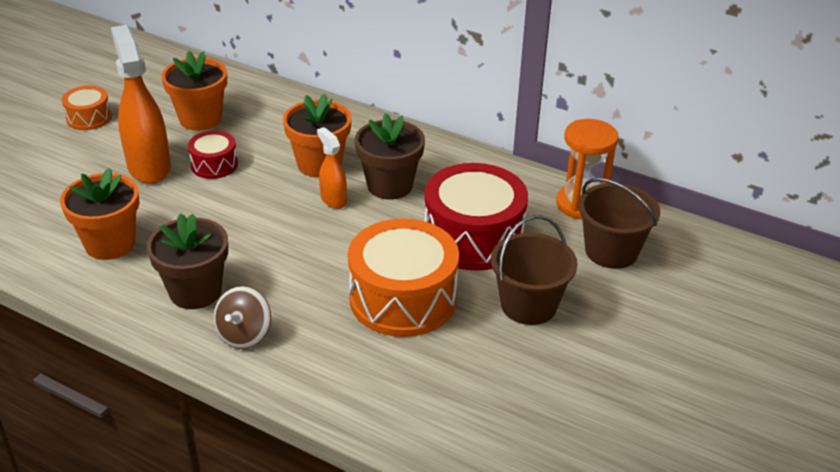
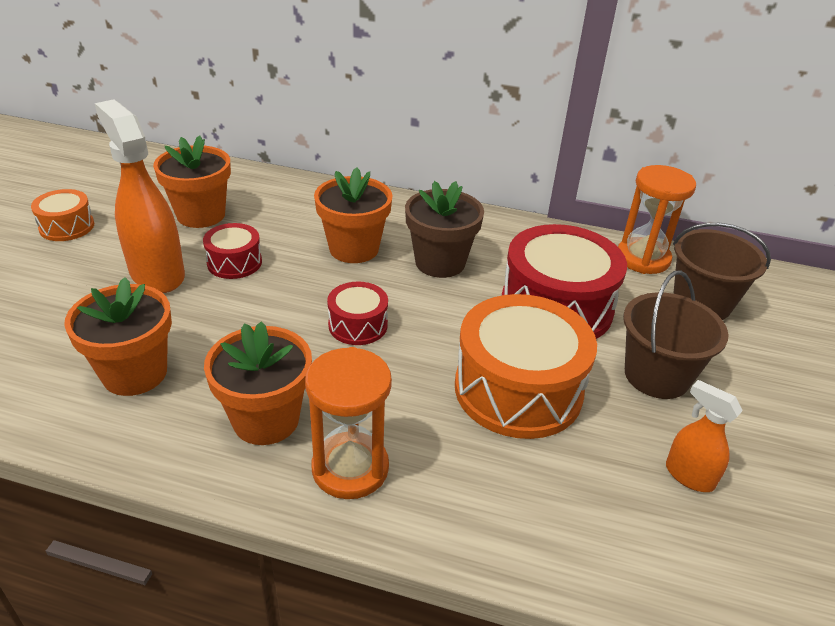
camera: 15 degrees left, 0 degrees up
brown flower pot [147,213,228,309] -> orange flower pot [204,322,312,445]
brown spinning top [213,286,271,349] -> orange hourglass [305,347,392,499]
orange spray bottle [317,127,347,209] -> orange spray bottle moved to [666,380,743,492]
none -> red drum [327,282,388,345]

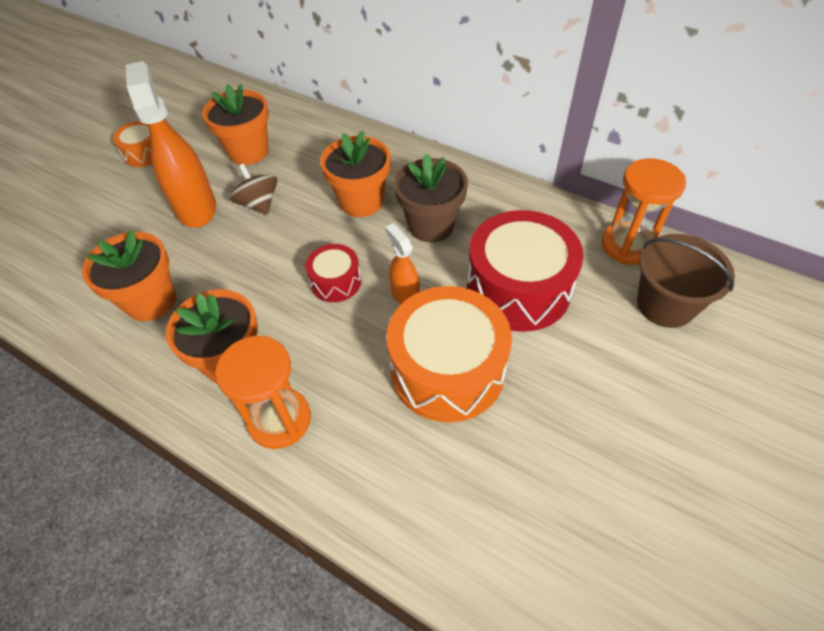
camera: 20 degrees right, 15 degrees up
red drum [203,223,262,279] -> brown spinning top [230,164,278,215]
brown bucket [623,270,729,399] -> none
orange spray bottle [666,380,743,492] -> orange spray bottle moved to [385,223,420,304]

